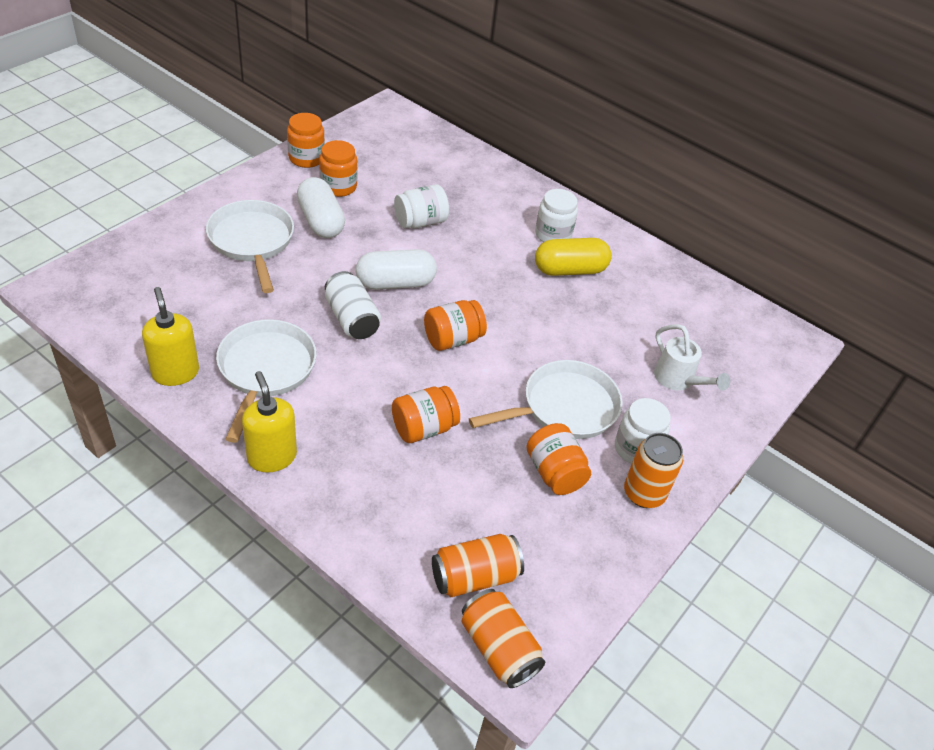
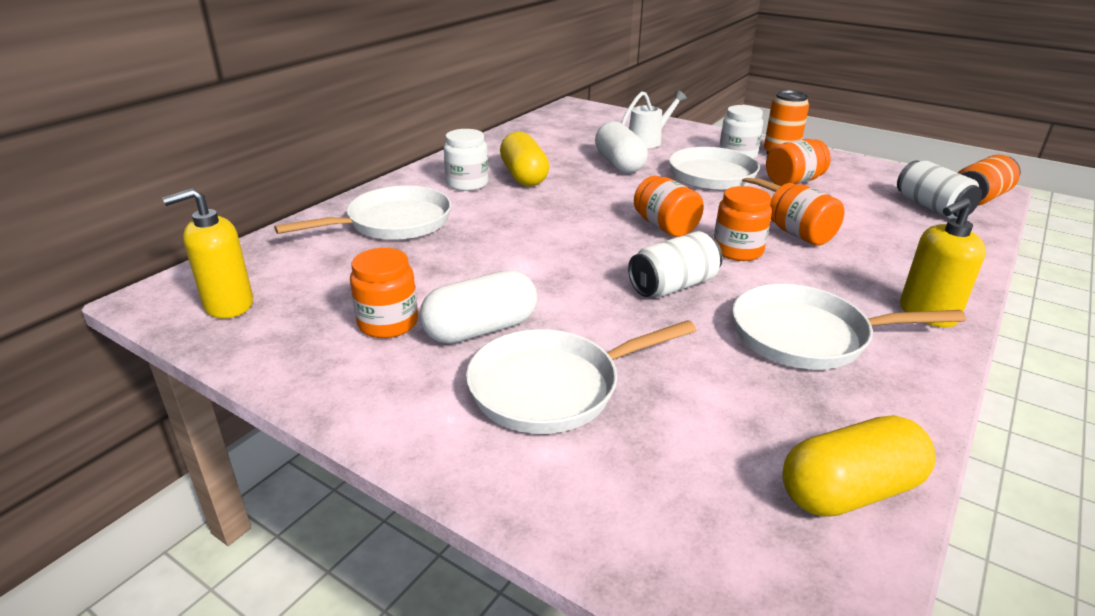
camera: 90 degrees left, 15 degrees down
yellow soap dispenser [142,287,199,386] -> yellow soap dispenser moved to [162,188,253,319]
orange jar [287,113,325,168] -> orange jar moved to [714,186,772,261]
white capsule [356,249,437,290] -> white capsule moved to [595,121,648,173]
white jar [394,184,449,228] -> none
orange can [432,534,524,597] -> white can [897,160,982,219]
none -> white pan [274,186,452,240]
none -> yellow capsule [782,415,936,517]

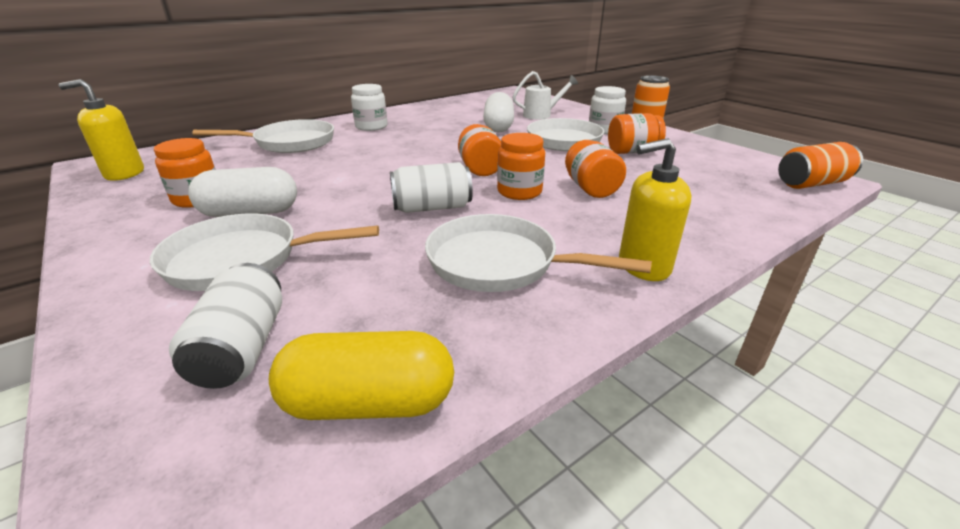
camera: 20 degrees right, 0 degrees up
yellow capsule [500,132,549,186] -> none
white can [897,160,982,219] -> white can moved to [169,263,282,389]

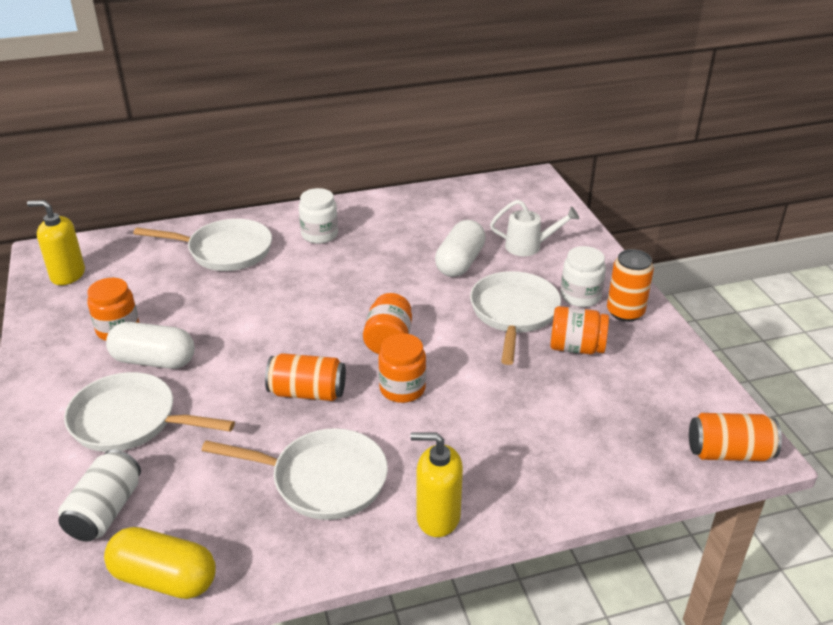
camera: 20 degrees right, 5 degrees up
white can [390,162,473,213] -> orange can [265,353,346,401]
white pan [425,214,652,292] -> white pan turned 150 degrees clockwise [201,428,388,520]
orange jar [565,140,626,198] -> none

